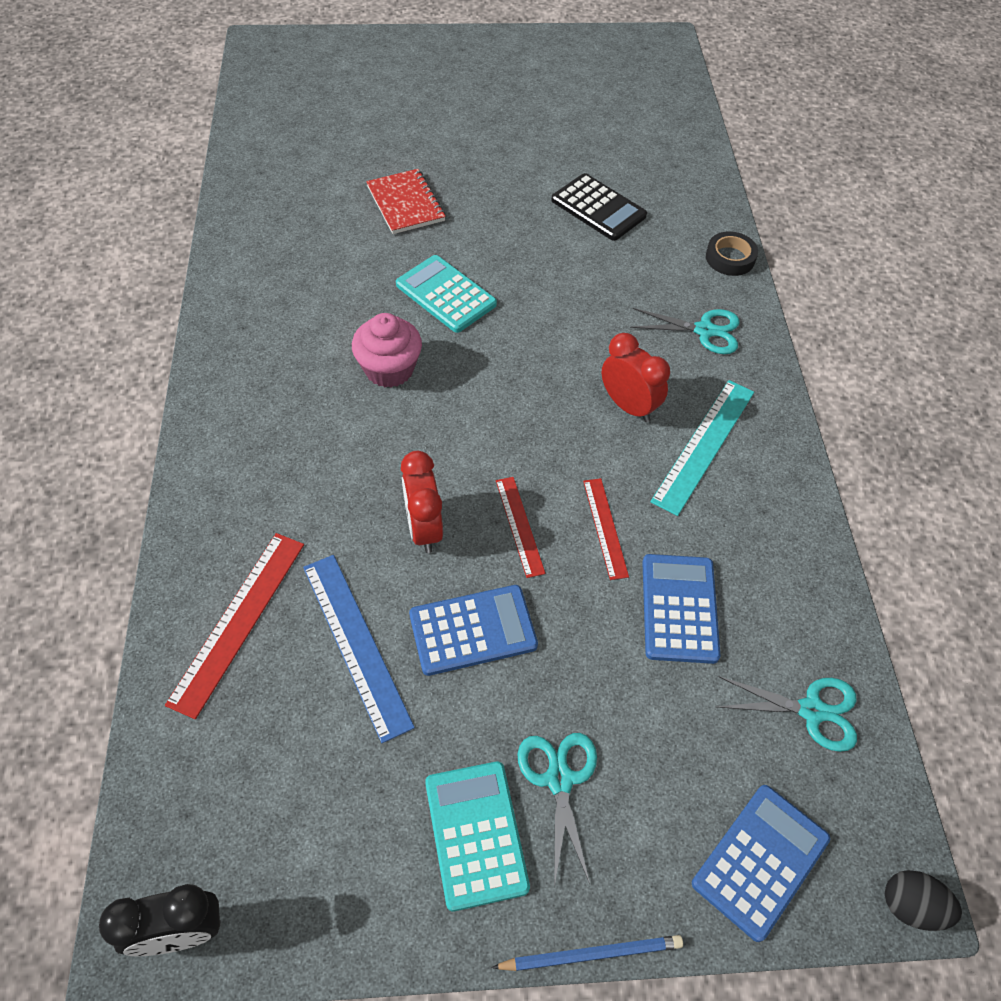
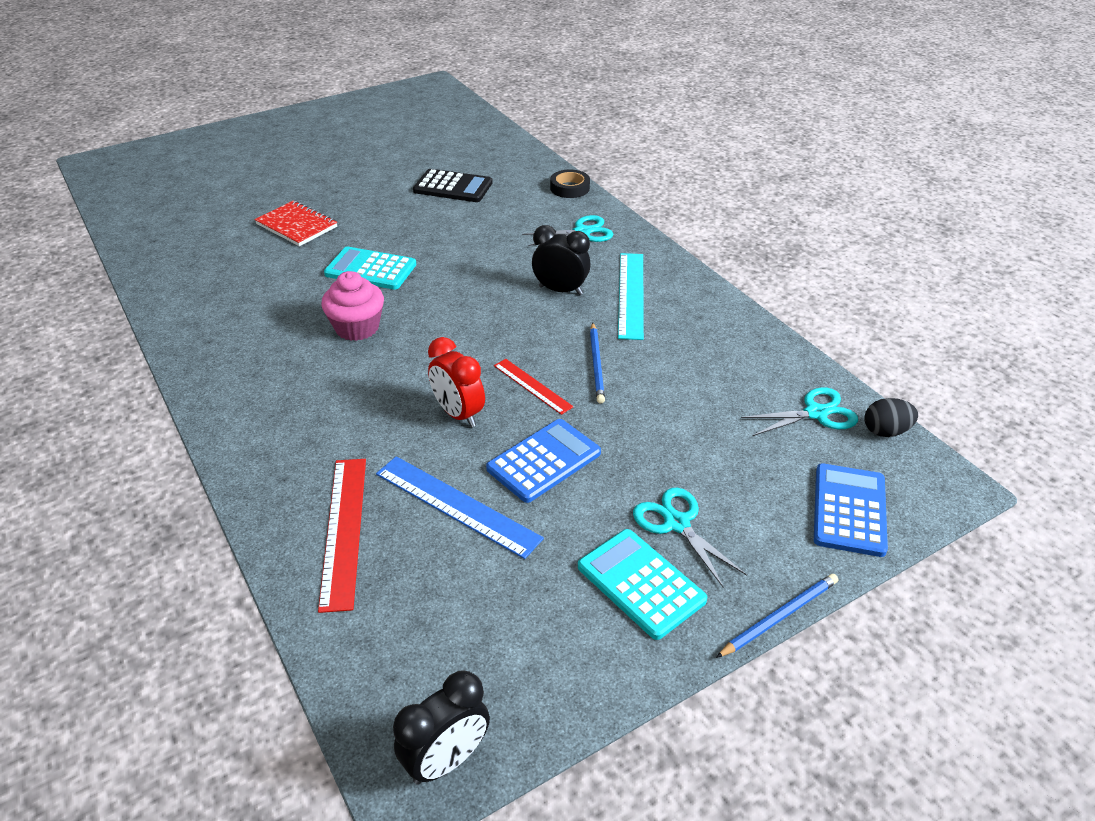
camera: 25 degrees left, 15 degrees down
red ruler [583,478,629,580] -> blue pencil [590,322,605,403]
red clock [602,333,670,422] -> black clock [532,225,591,295]
blue calculator [642,554,720,664] -> none
black egg [885,870,962,931] -> black egg moved to [864,398,918,437]

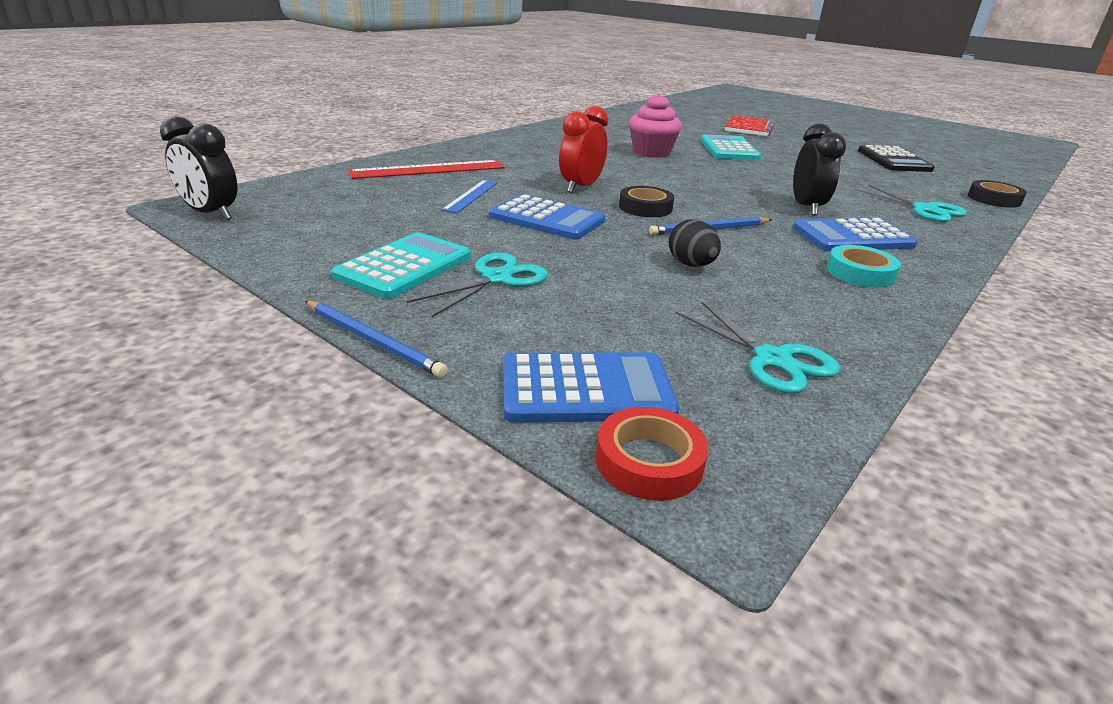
camera: 70 degrees right, 10 degrees down
blue ruler [376,456,544,559] -> blue ruler [441,180,498,213], size x0.61
red ruler [494,359,574,415] -> black tape [619,186,674,217]
turquoise ruler [618,253,644,340] -> blue calculator [793,218,918,251]
black egg [864,398,918,437] -> black egg moved to [669,220,721,267]
none -> red tape [596,407,708,501]
none -> turquoise tape [826,245,901,288]

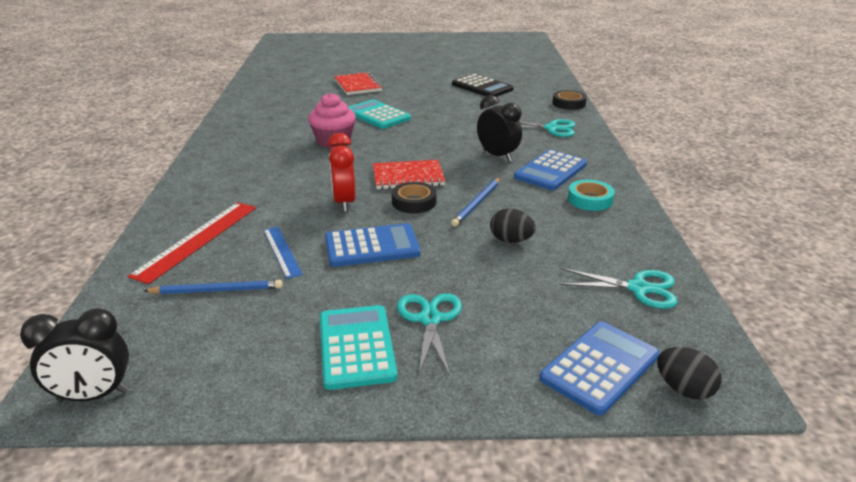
camera: 40 degrees left, 0 degrees up
blue pencil [305,301,448,377] -> blue pencil moved to [144,280,283,294]
red tape [596,407,708,501] -> black egg [657,347,722,400]
none -> red notebook [373,160,445,190]

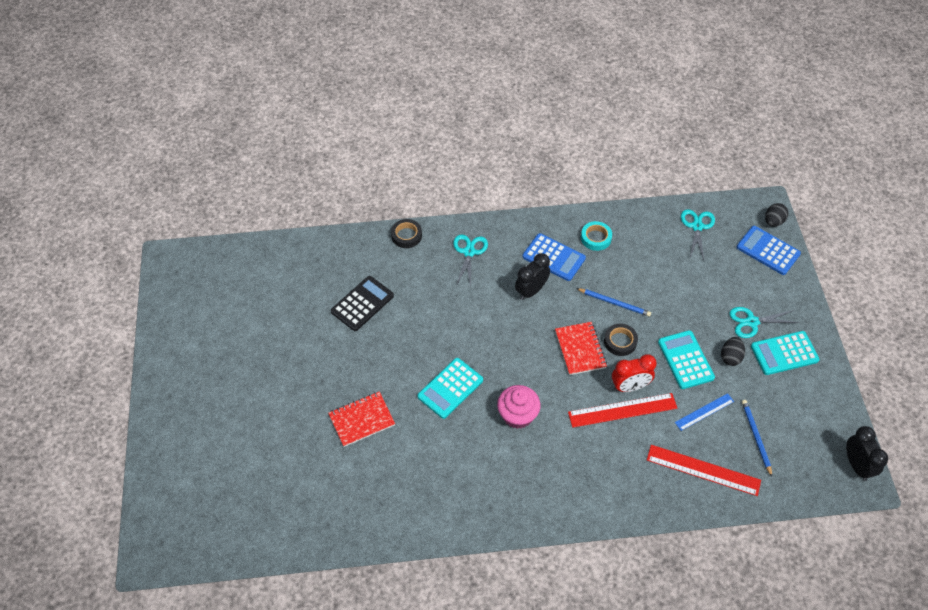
camera: 95 degrees left, 25 degrees up
blue calculator [325,223,421,267] -> turquoise calculator [658,330,715,389]
black egg [490,208,536,243] -> black egg moved to [721,337,745,366]
none -> red ruler [568,393,677,428]

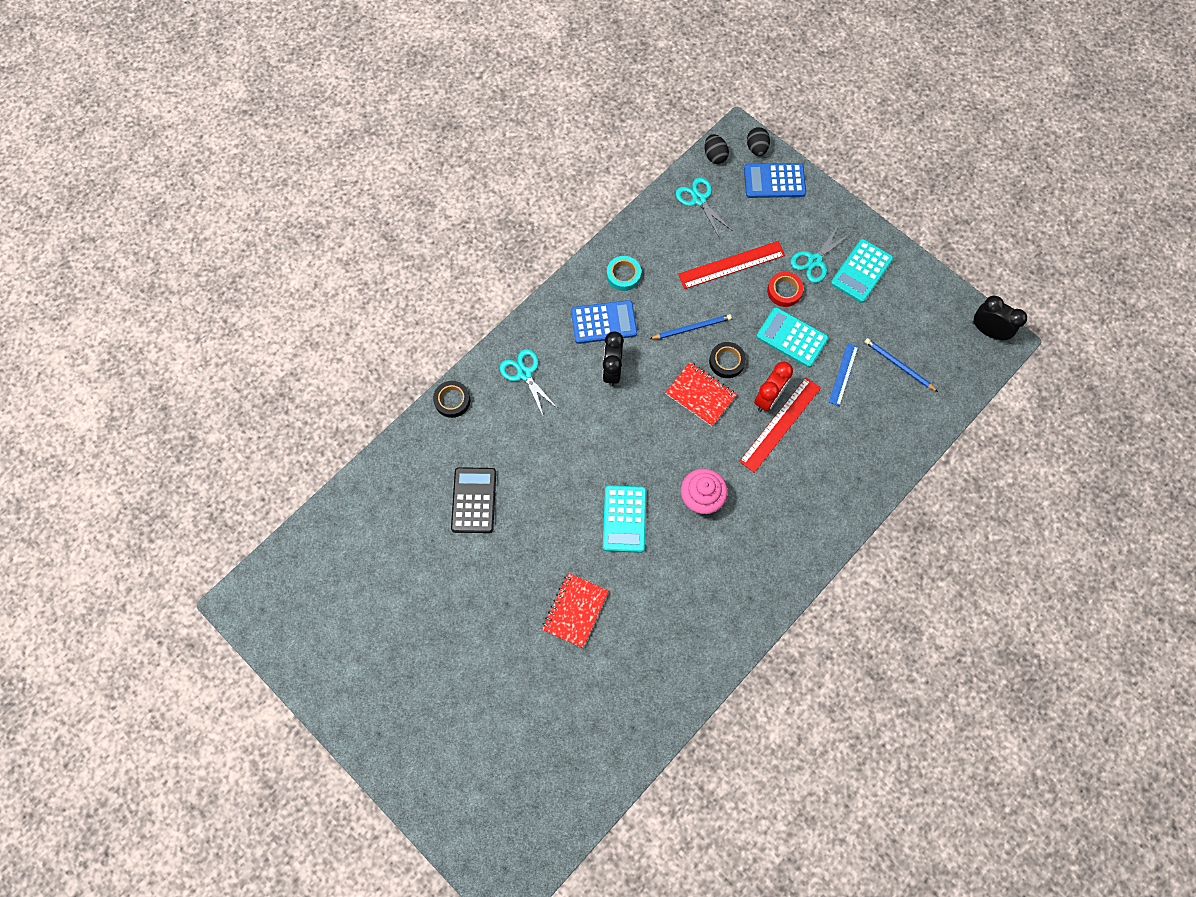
camera: 40 degrees left, 15 degrees up
red ruler [647,445,761,496] -> red ruler moved to [678,241,785,289]
black egg [721,337,745,366] -> black egg moved to [705,134,729,164]
none -> red tape [767,272,804,307]

